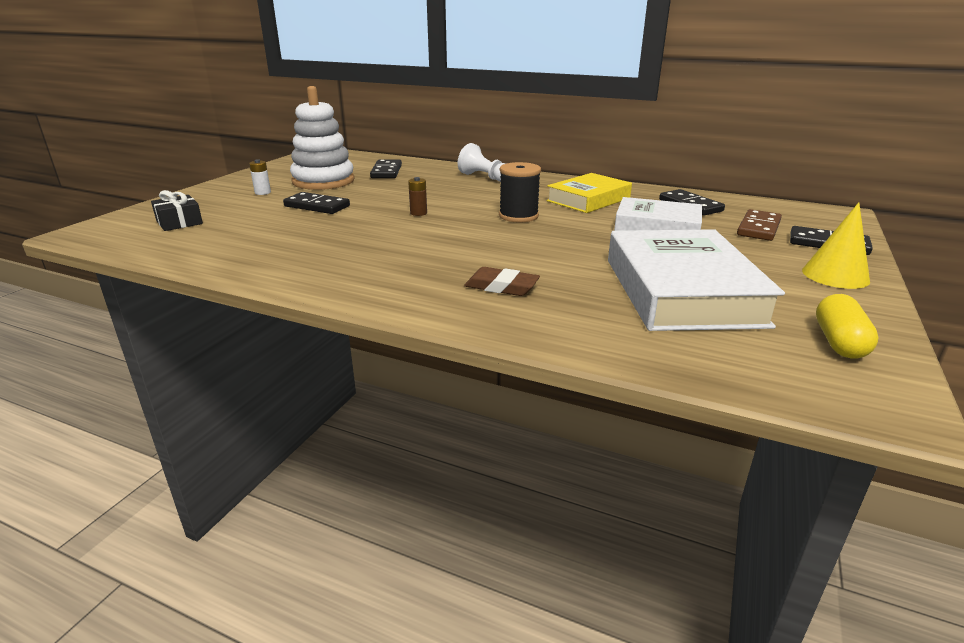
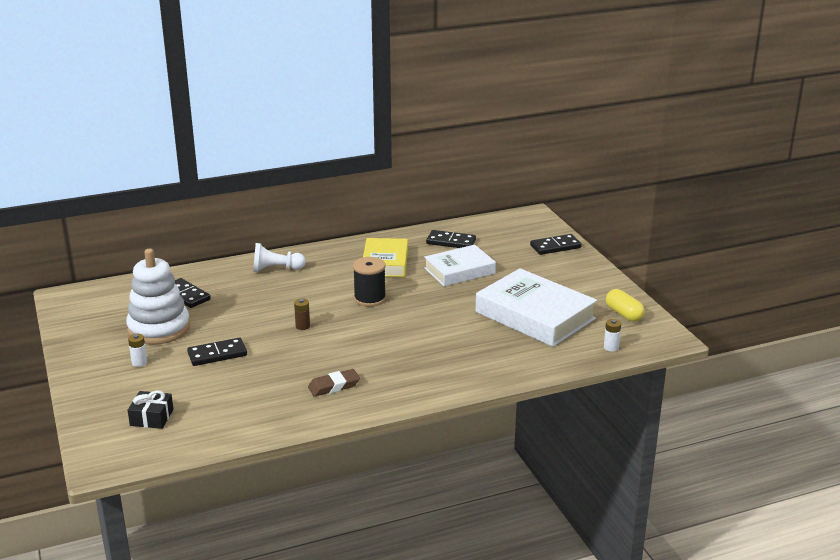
camera: 45 degrees left, 0 degrees up
brown eraser [464,267,540,296] -> brown eraser moved to [308,369,360,397]
brown domino [737,209,782,241] -> none
yellow cone [802,202,870,289] -> none
none -> white battery [604,319,621,352]

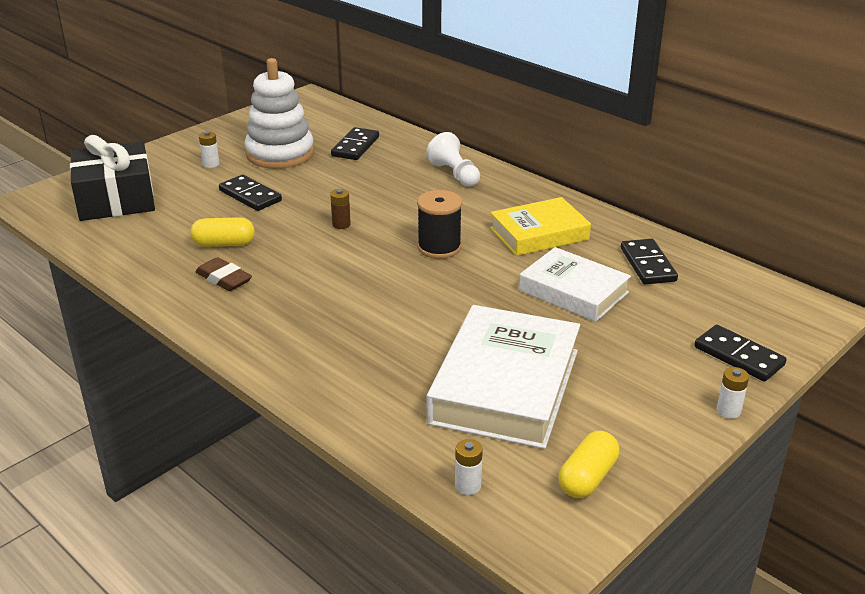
camera: 65 degrees right, 5 degrees up
black gift [128,391,174,429] -> black gift [70,135,155,221], size x2.03
none -> yellow capsule [190,217,255,247]
none -> white battery [717,367,749,419]

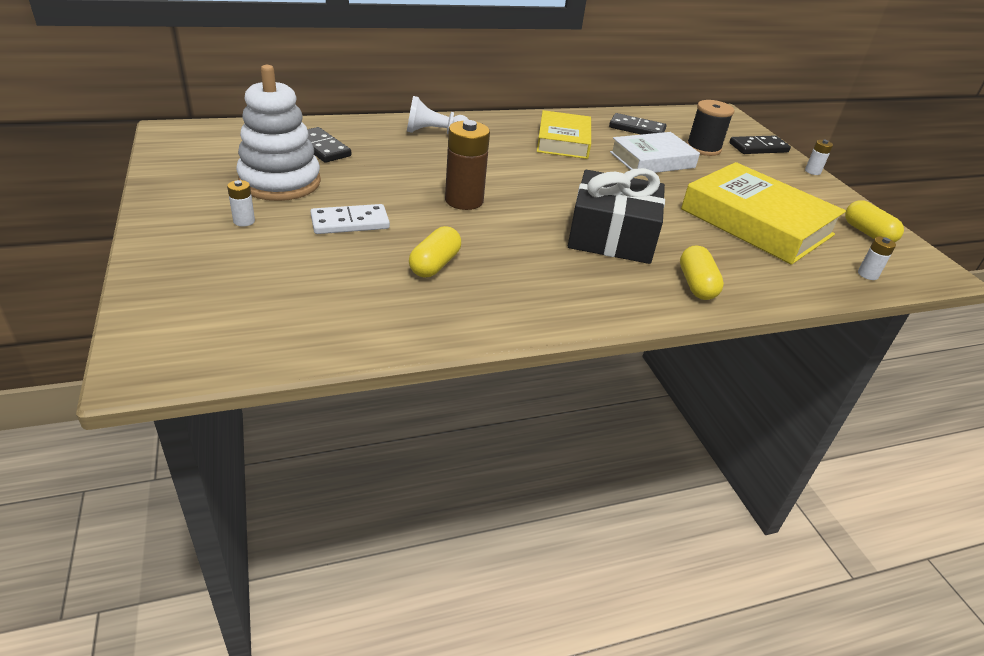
camera: 65 degrees left, 5 degrees up
black gift [70,135,155,221] -> black gift moved to [568,168,665,264]
brown eraser [195,257,252,291] -> none
black domino [219,175,282,211] -> white domino [310,204,390,234]
brown battery [330,189,351,229] -> brown battery [445,120,490,210], size x2.07
black spool [417,190,462,259] -> black spool moved to [687,100,734,156]
white book [427,305,580,449] -> yellow book [681,162,846,265]
none -> yellow capsule [680,245,724,300]

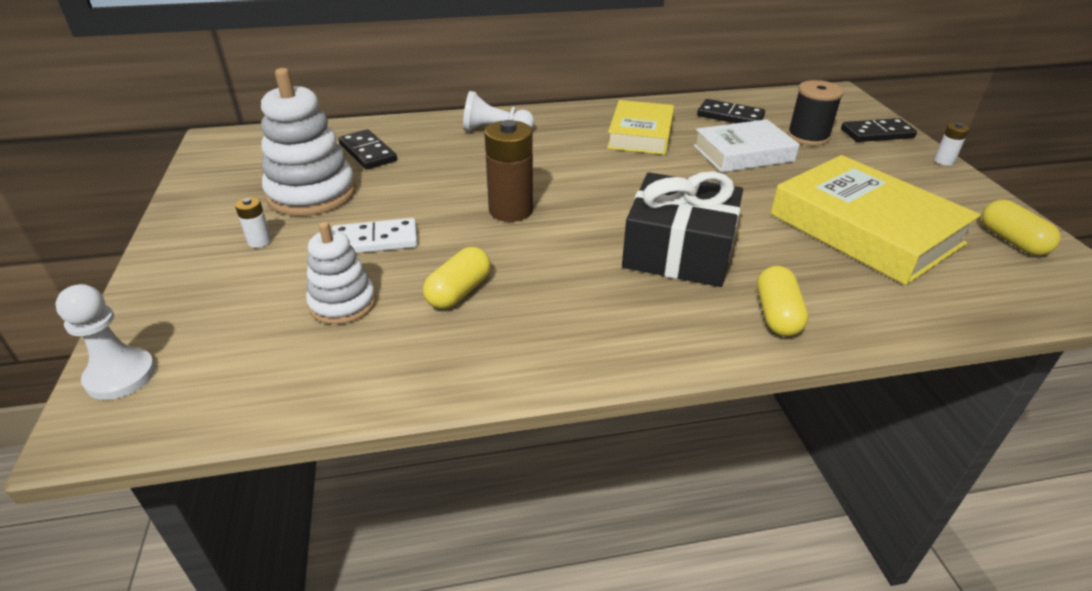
camera: 10 degrees right, 0 degrees up
white battery [858,237,896,280] -> none
none -> white pawn [55,284,156,400]
none -> white stacking toy [306,221,376,325]

